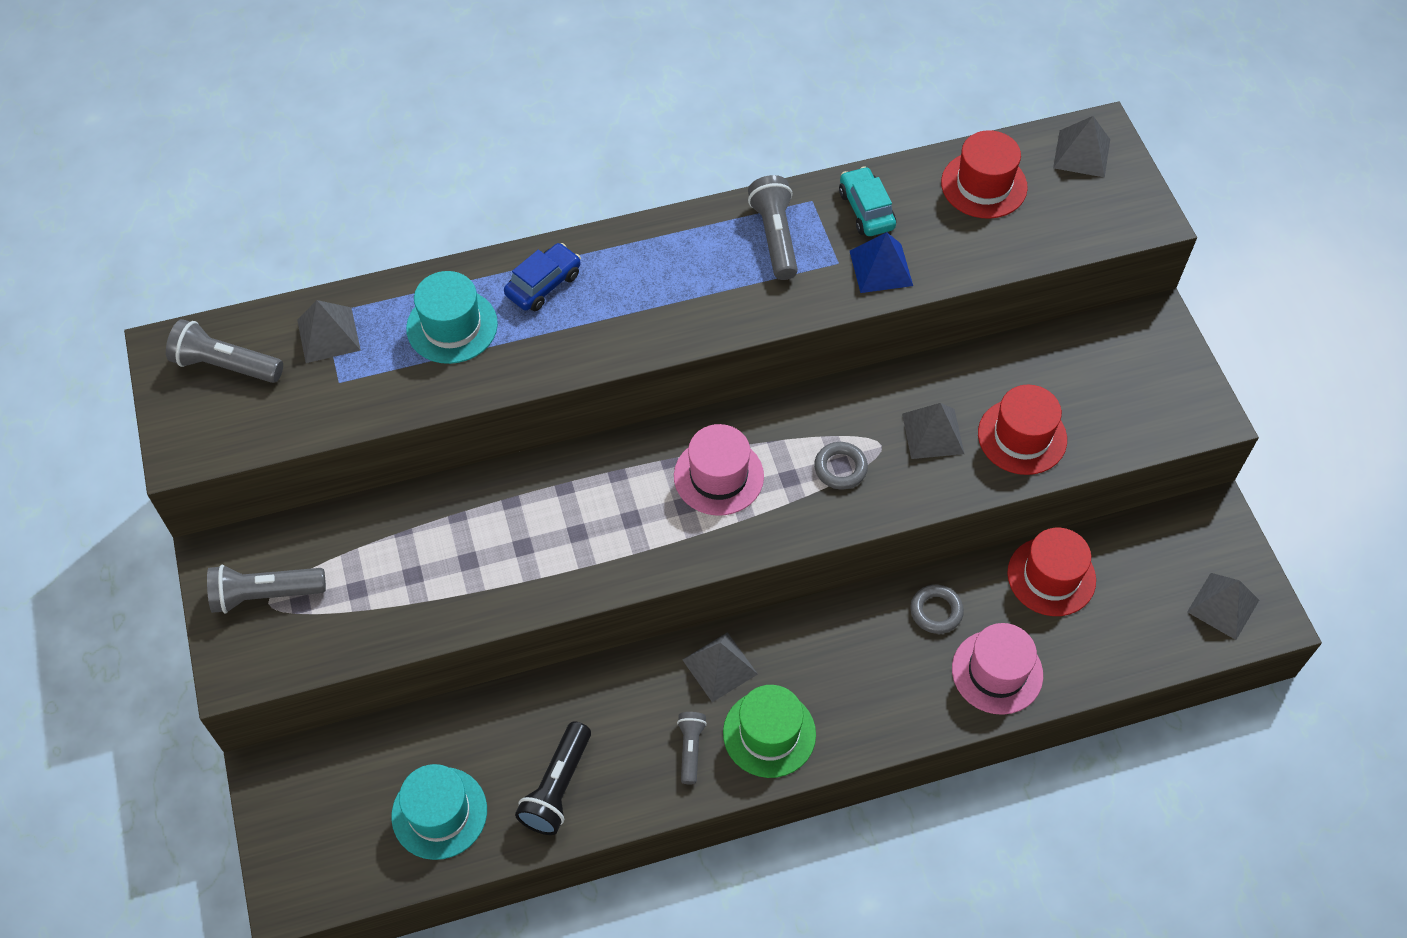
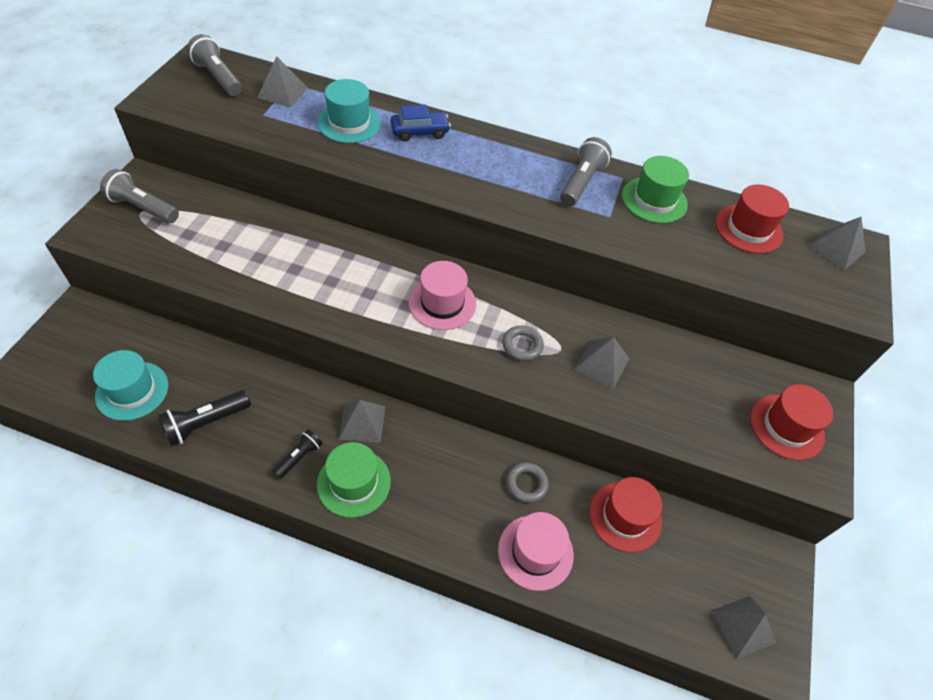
camera: 30 degrees right, 5 degrees down
grey flashlight [677,712,707,785] -> black flashlight [272,429,323,479]
turquoise car [839,166,896,236] -> green hat [622,156,689,223]
blue pyramid [850,232,913,293] -> none
red hat [978,385,1067,475] -> red hat moved to [750,384,833,460]

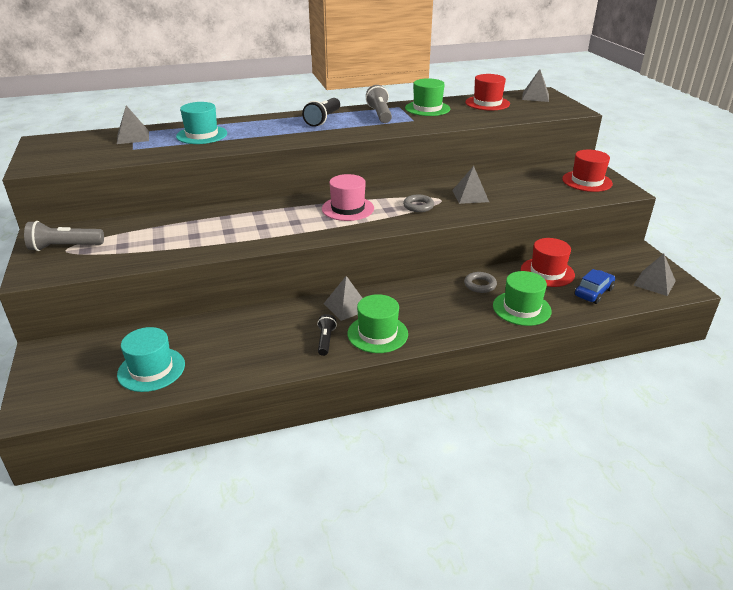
camera: 30 degrees left, 20 degrees down
black flashlight [158,390,251,447] -> black flashlight moved to [302,98,340,127]
grey flashlight [187,34,242,96] -> none
blue car [391,104,451,141] -> blue car moved to [574,269,615,304]
pink hat [498,512,574,591] -> green hat [493,271,552,326]

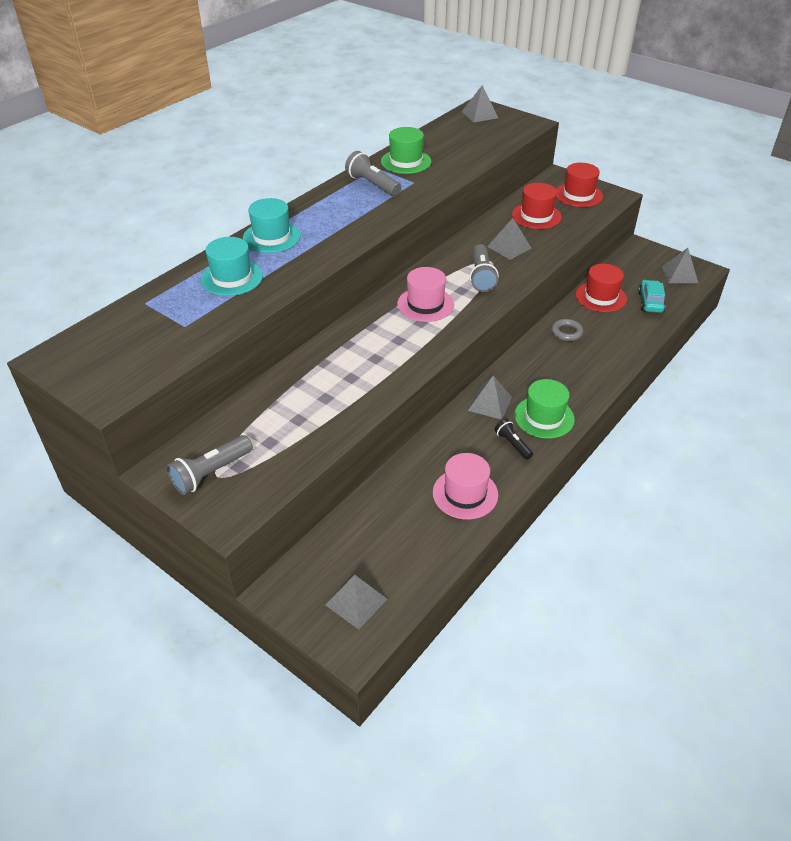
camera: 35 degrees left, 10 degrees up
grey pyramid [117,105,149,144] -> grey pyramid moved to [325,575,387,630]
turquoise hat [117,327,185,392] -> turquoise hat moved to [243,198,301,253]
black flashlight [302,98,340,127] -> none
grey ring [403,195,434,212] -> grey flashlight [470,244,499,292]
red hat [465,74,510,111] -> red hat moved to [512,183,562,229]
green hat [493,271,552,326] -> none
blue car [574,269,615,304] -> turquoise car [638,280,666,313]
none -> pink hat [433,453,498,519]

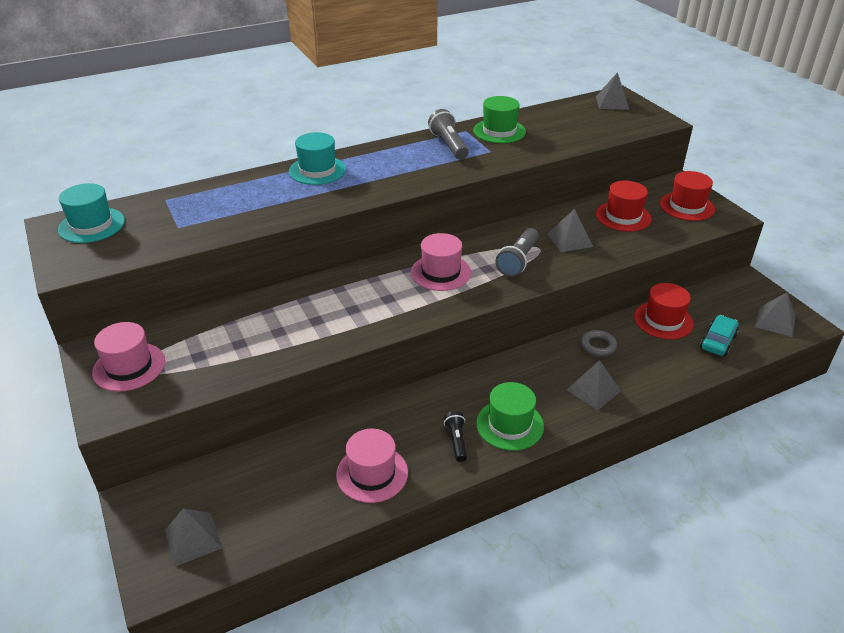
camera: 25 degrees right, 5 degrees down
grey flashlight [167,435,253,495] -> pink hat [92,322,165,392]
turquoise hat [201,237,263,296] -> turquoise hat moved to [58,183,125,243]
grey pyramid [468,376,512,420] -> grey pyramid moved to [567,360,621,410]

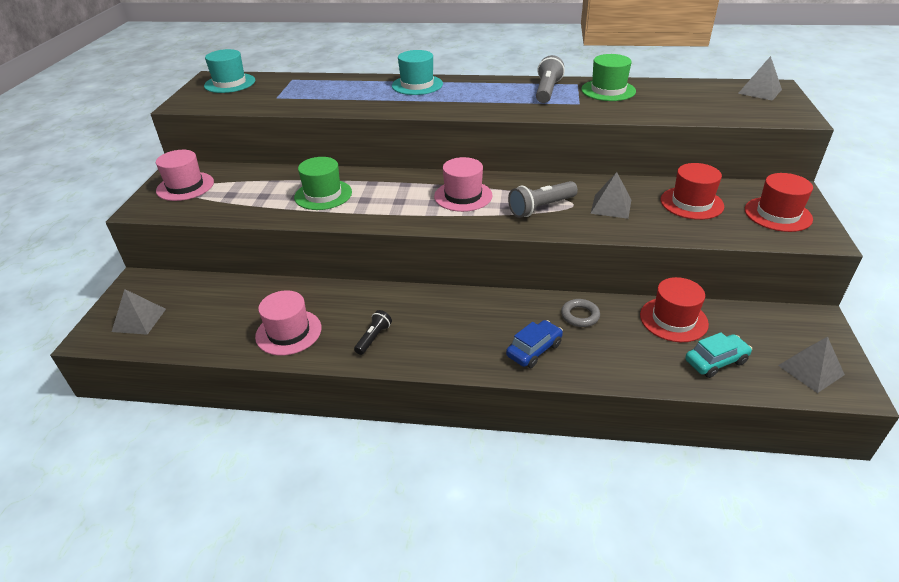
camera: 35 degrees right, 0 degrees up
green hat [476,382,544,451] -> green hat moved to [294,157,352,210]
grey pyramid [567,360,621,410] -> blue car [506,320,563,368]

